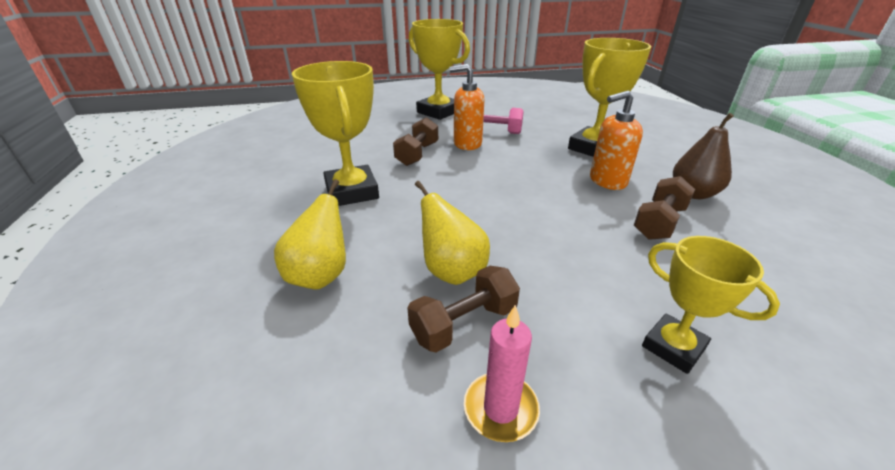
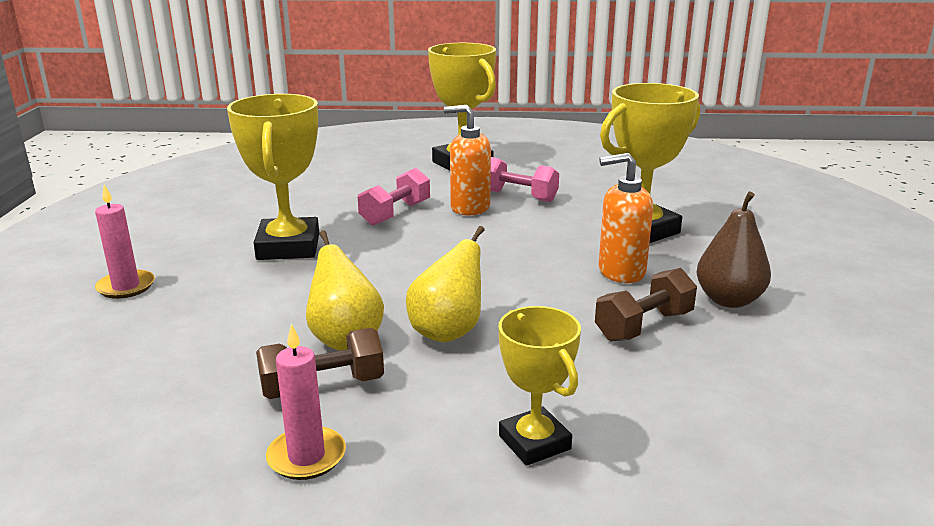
camera: 15 degrees right, 10 degrees down
yellow pear [274,179,346,290] -> yellow pear moved to [406,226,485,343]
brown dumbbell [393,117,438,166] -> pink dumbbell [358,168,430,226]
none -> pink candle [95,184,155,299]

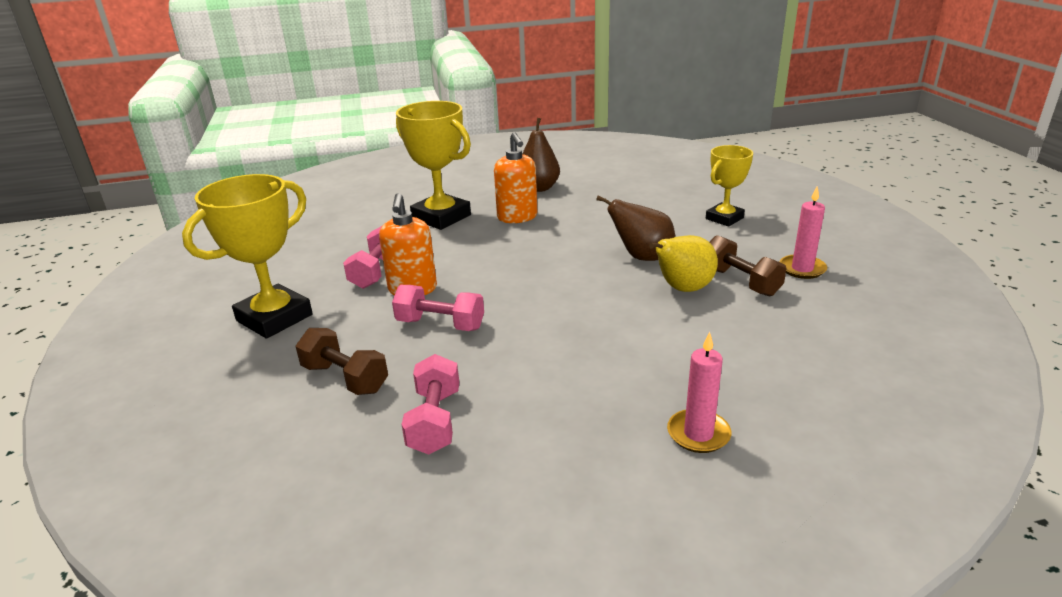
camera: 105 degrees left, 5 degrees up
yellow trophy [227,94,319,260] -> none
yellow pear [406,226,485,343] -> brown pear [596,196,675,261]
brown dumbbell [595,268,697,342] -> brown dumbbell moved to [296,328,388,395]
none -> pink dumbbell [401,354,459,455]

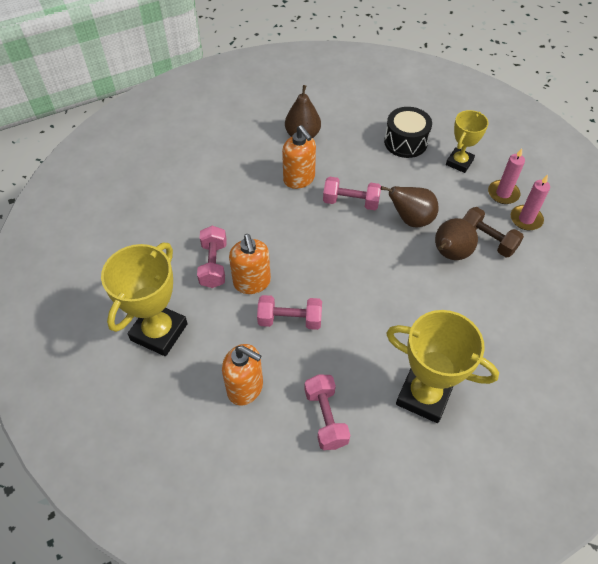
camera: 15 degrees left, 25 degrees up
brown dumbbell [296,328,388,395] -> orange soap dispenser [222,344,263,405]
yellow trophy [396,101,471,230] -> yellow trophy moved to [386,310,499,423]
yellow pear [649,235,718,292] -> brown pear [435,218,478,260]
pink candle [667,332,731,453] -> pink candle moved to [488,148,525,204]
none -> pink dumbbell [323,177,381,210]
none -> black drum [384,107,432,158]

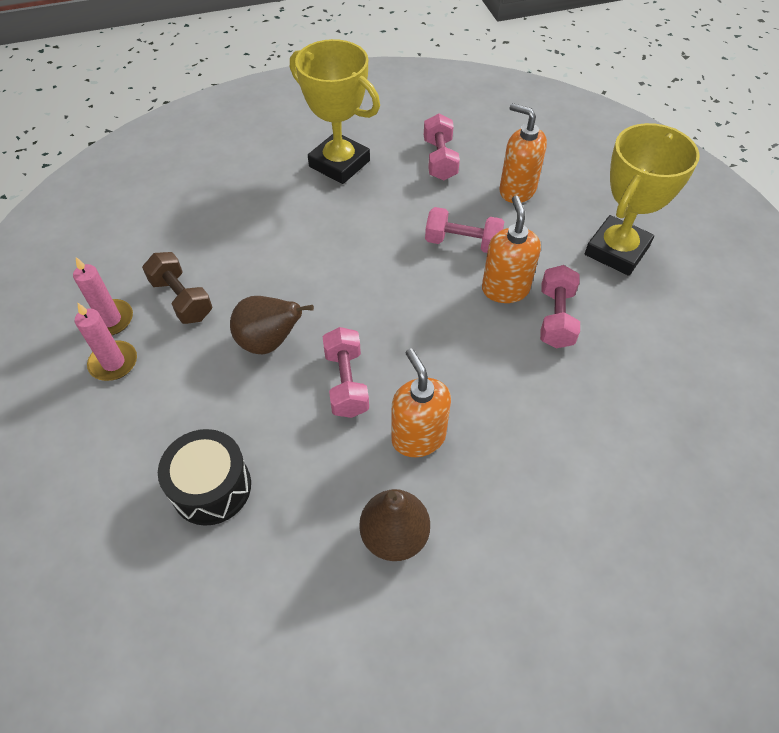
camera: 170 degrees left, 0 degrees up
pink dumbbell [323,177,381,210] -> pink dumbbell turned 60 degrees clockwise [323,327,369,418]
brown pear [435,218,478,260] -> none
yellow trophy [446,110,489,173] -> none

